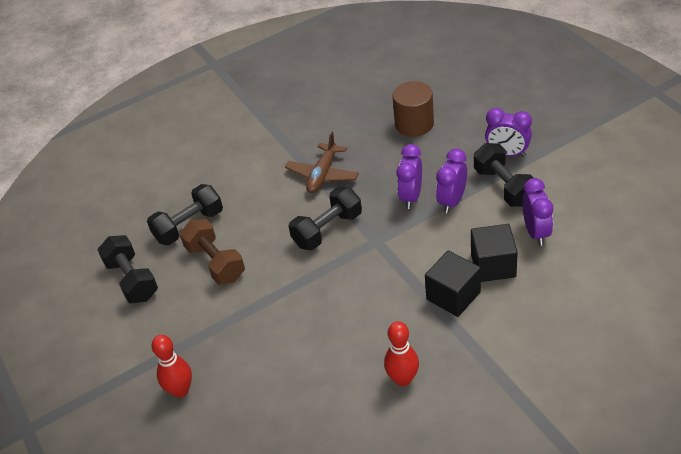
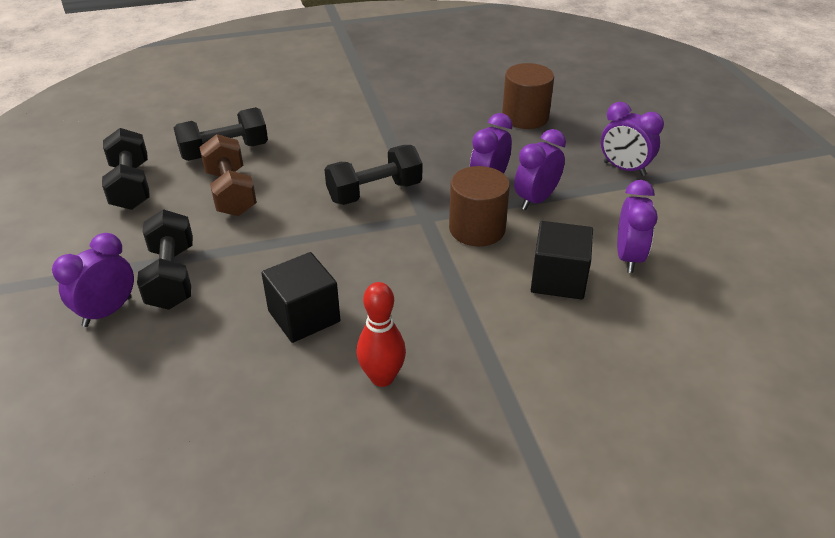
camera: 10 degrees right, 5 degrees down
red bowling pin [152,335,192,398] -> purple clock [52,233,134,327]
brown plane [285,131,359,193] -> none
black cube [425,250,481,317] -> black cube moved to [261,252,340,343]
black dumbbell [474,143,534,207] -> black dumbbell moved to [137,209,193,310]
none -> brown cylinder [449,166,510,246]

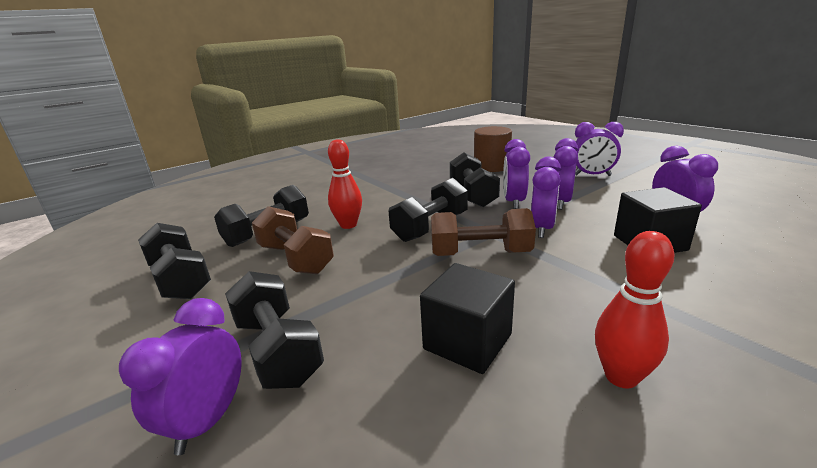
camera: 20 degrees left, 15 degrees down
brown cylinder [449,166,510,246] -> purple clock [531,157,561,238]
none -> red bowling pin [328,139,362,229]
none -> brown dumbbell [431,208,536,256]
none -> black dumbbell [450,152,500,207]

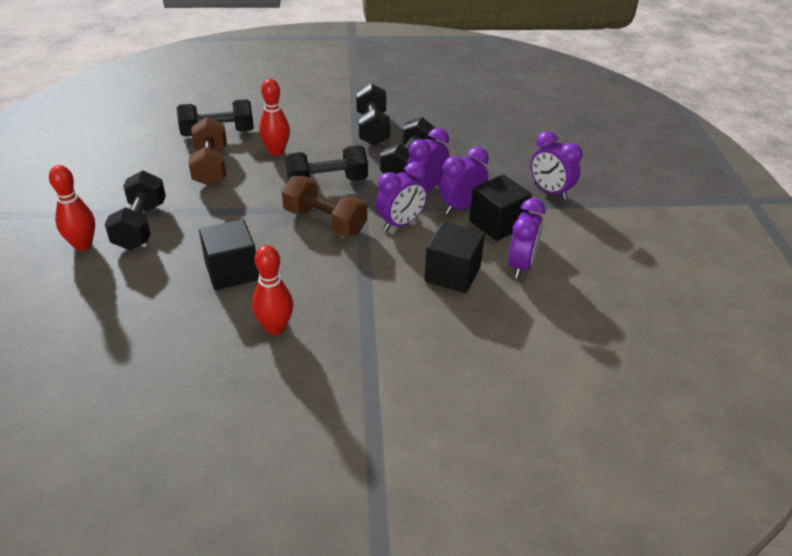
camera: 30 degrees right, 15 degrees up
purple clock [119,298,242,455] -> red bowling pin [49,165,95,251]
black dumbbell [138,223,211,299] -> black dumbbell moved to [356,83,390,146]
brown cylinder [474,126,512,172] -> none
none -> black cube [469,175,532,241]

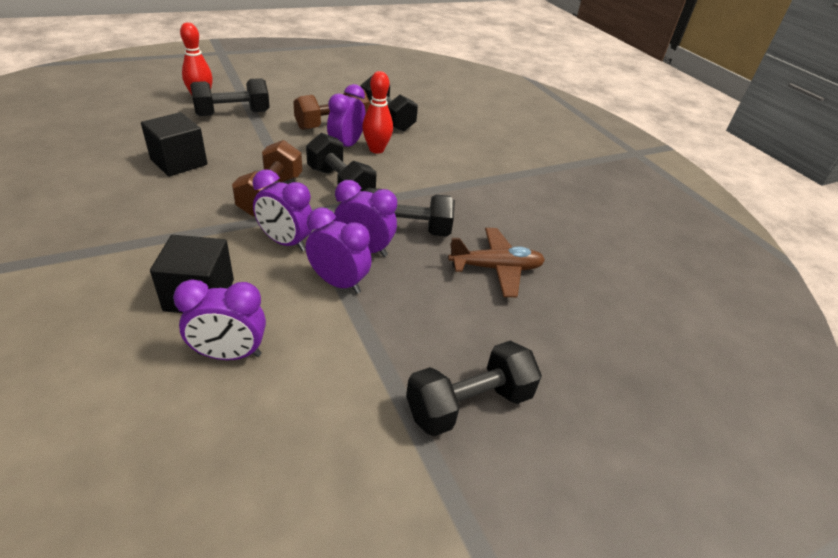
camera: 65 degrees right, 0 degrees up
red bowling pin [252,245,293,335] -> none
black dumbbell [356,83,390,146] -> black dumbbell moved to [406,341,542,436]
black cube [469,175,532,241] -> none
purple clock [531,131,583,200] -> purple clock moved to [327,84,366,147]
none -> brown plane [448,228,545,297]

